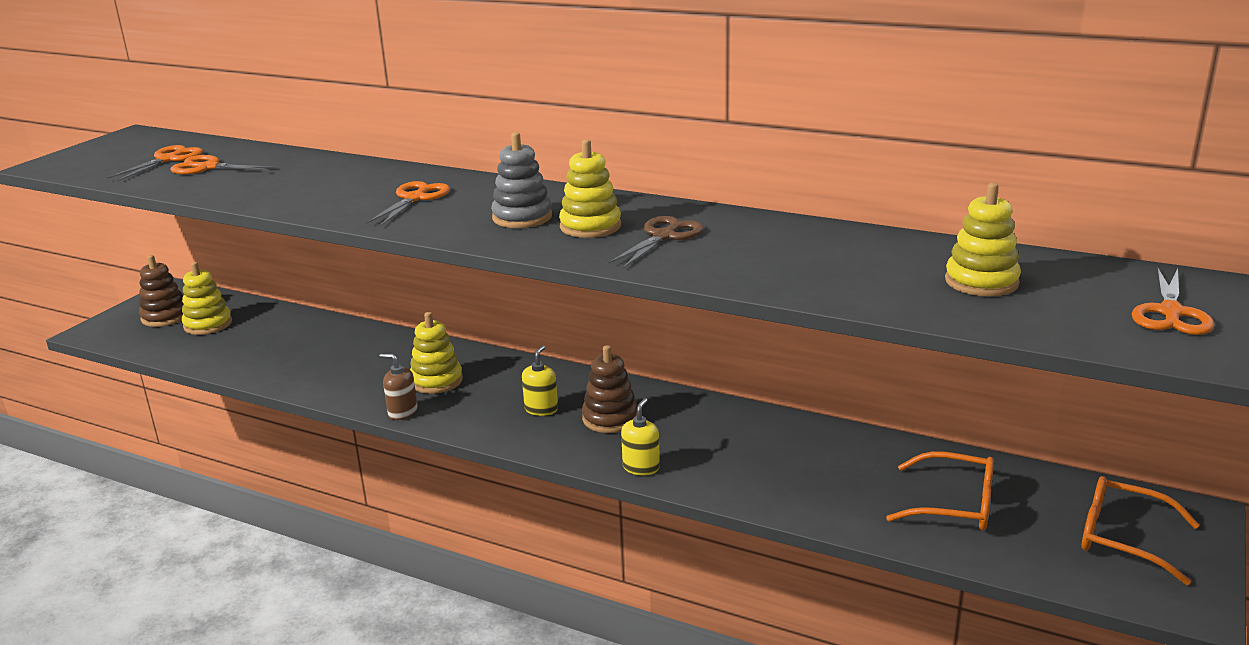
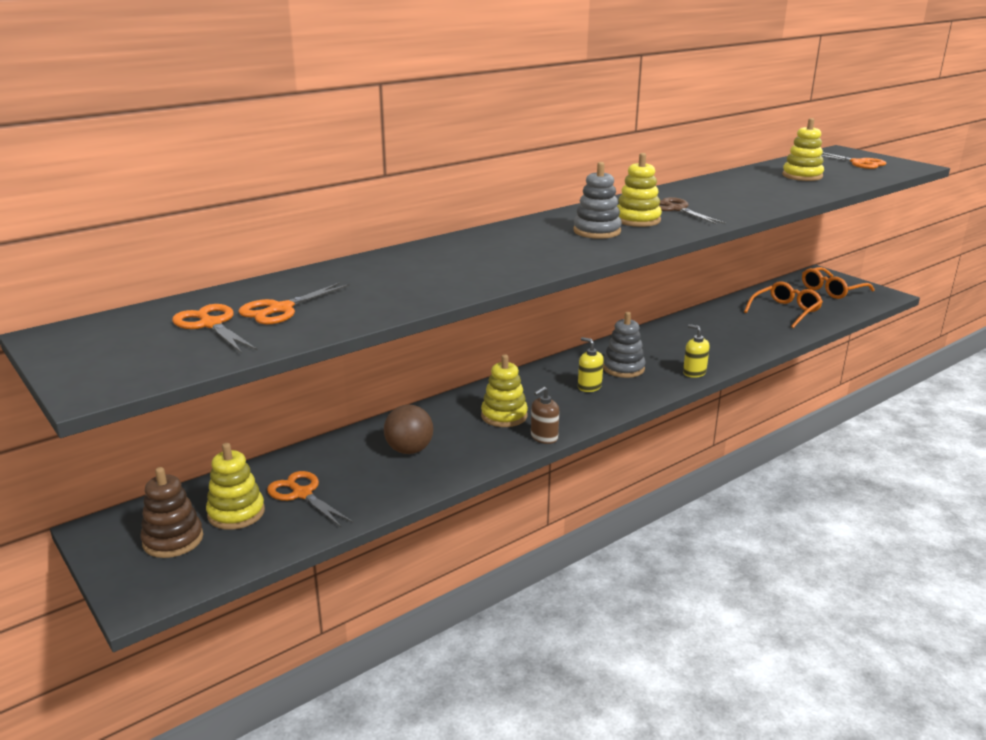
camera: 65 degrees left, 0 degrees up
orange scissors [366,181,450,227] -> orange scissors moved to [267,471,353,527]
brown stacking toy [582,345,638,433] -> grey stacking toy [603,312,646,378]
none -> brown ball [384,405,433,454]

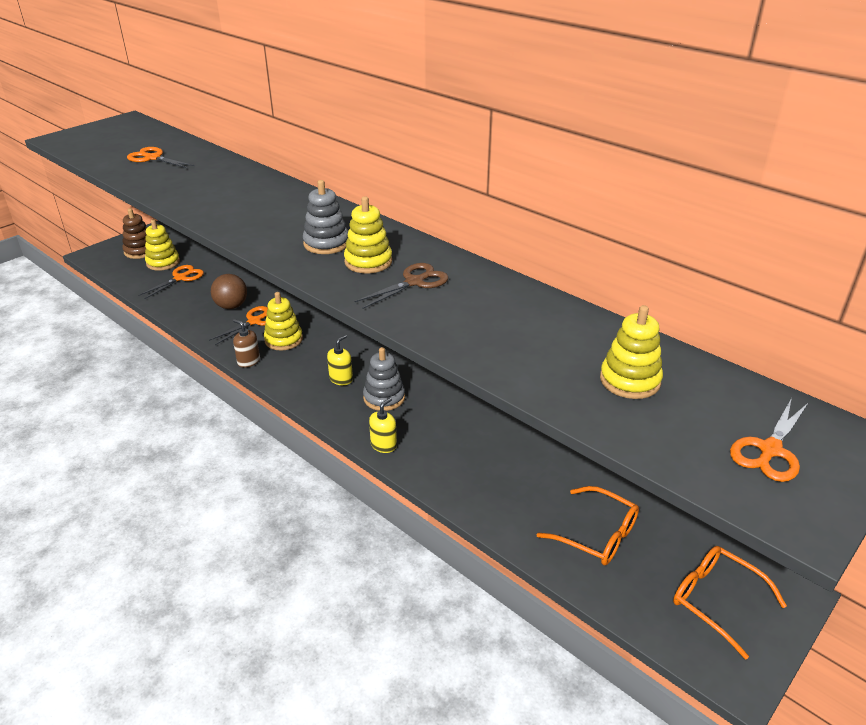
camera: 80 degrees right, 10 degrees up
orange scissors [172,304,258,353] -> orange scissors moved to [209,306,268,345]

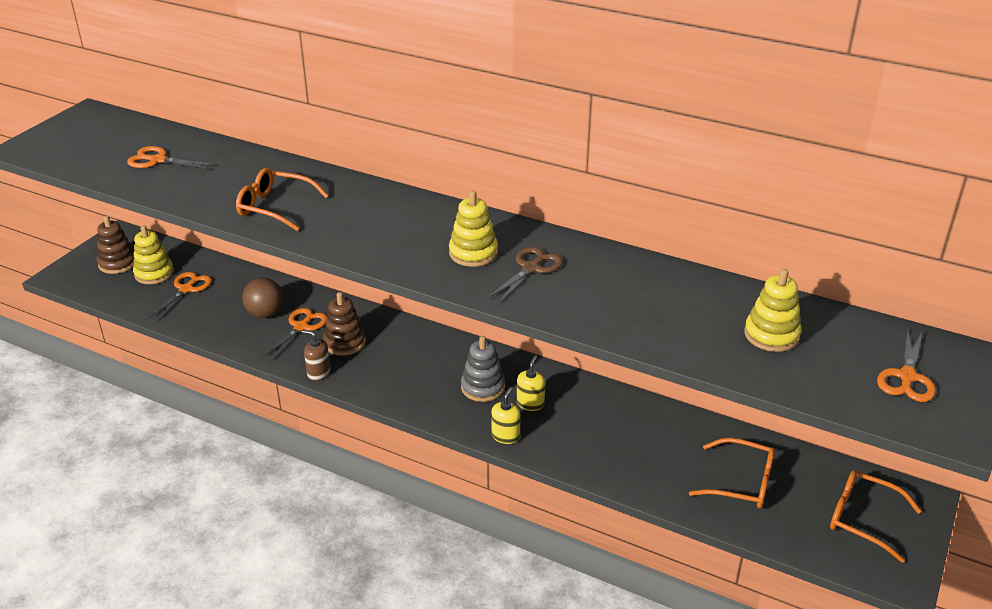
camera: 15 degrees left, 0 degrees up
yellow stacking toy [264,292,303,351] -> brown stacking toy [323,292,366,356]
grey stacking toy [303,180,348,254] -> none
yellow soap dispenser [327,335,353,385] -> yellow soap dispenser moved to [517,355,545,411]
none -> orange glasses [236,168,329,231]

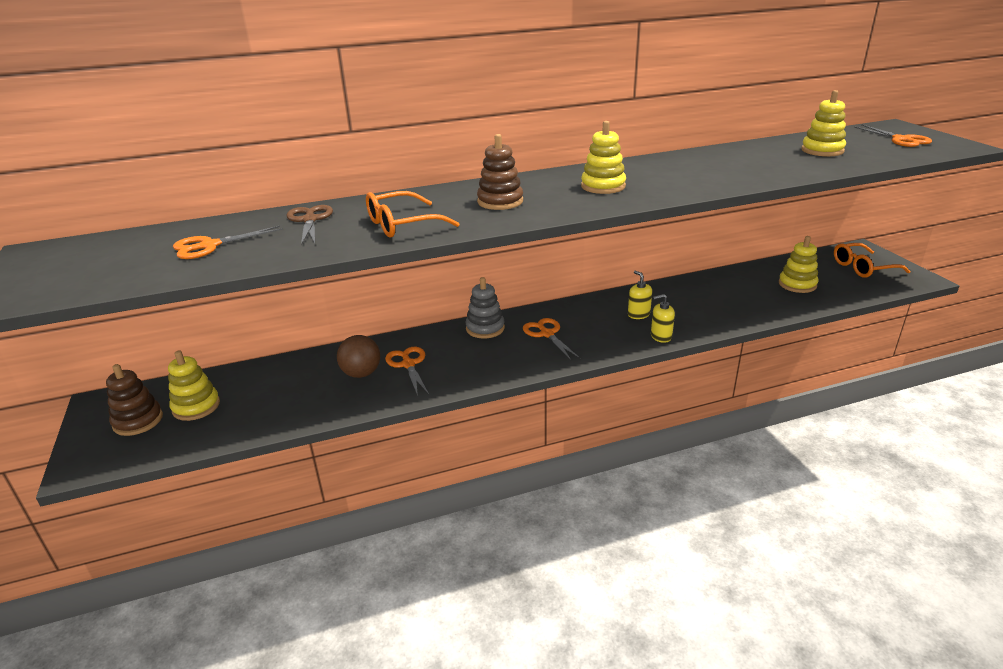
camera: 45 degrees left, 5 degrees down
orange scissors [149,272,212,321] -> orange scissors moved to [523,318,581,361]
brown soap dispenser [302,330,331,381] -> none
brown stacking toy [323,292,366,356] -> brown stacking toy moved to [477,134,523,210]
grey stacking toy [461,336,505,402] -> grey stacking toy moved to [465,277,505,339]
brown scissors [487,247,563,304] -> brown scissors moved to [286,205,333,245]
yellow soap dispenser [491,387,520,444] -> yellow soap dispenser turned 75 degrees counterclockwise [651,294,675,343]
orange glasses [689,438,775,508] -> yellow stacking toy [779,236,819,293]

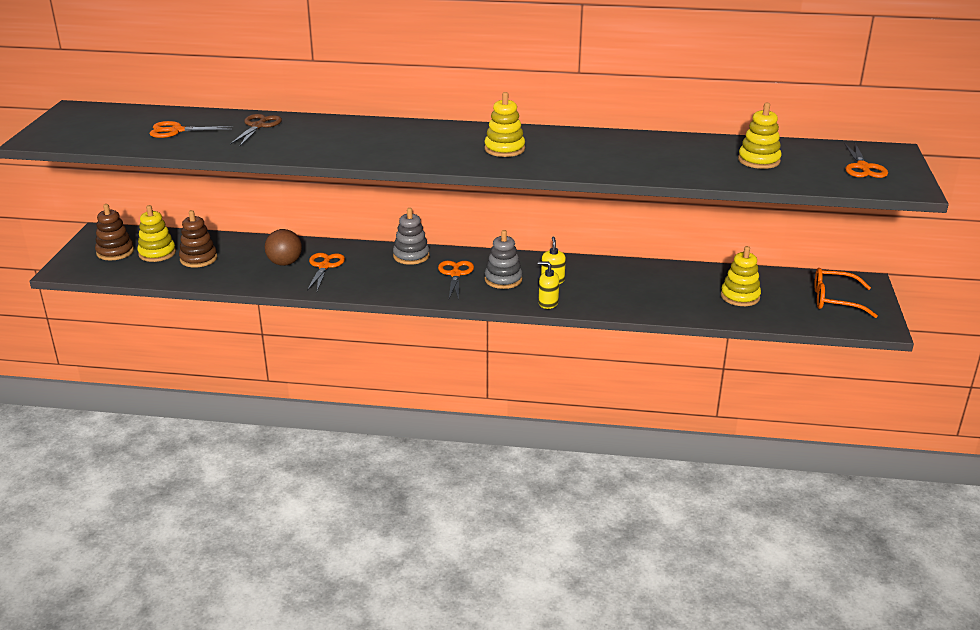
camera: 25 degrees right, 0 degrees up
orange glasses [366,191,460,238] -> none
brown stacking toy [477,134,523,210] -> brown stacking toy moved to [179,210,217,268]
none -> grey stacking toy [485,230,523,289]

